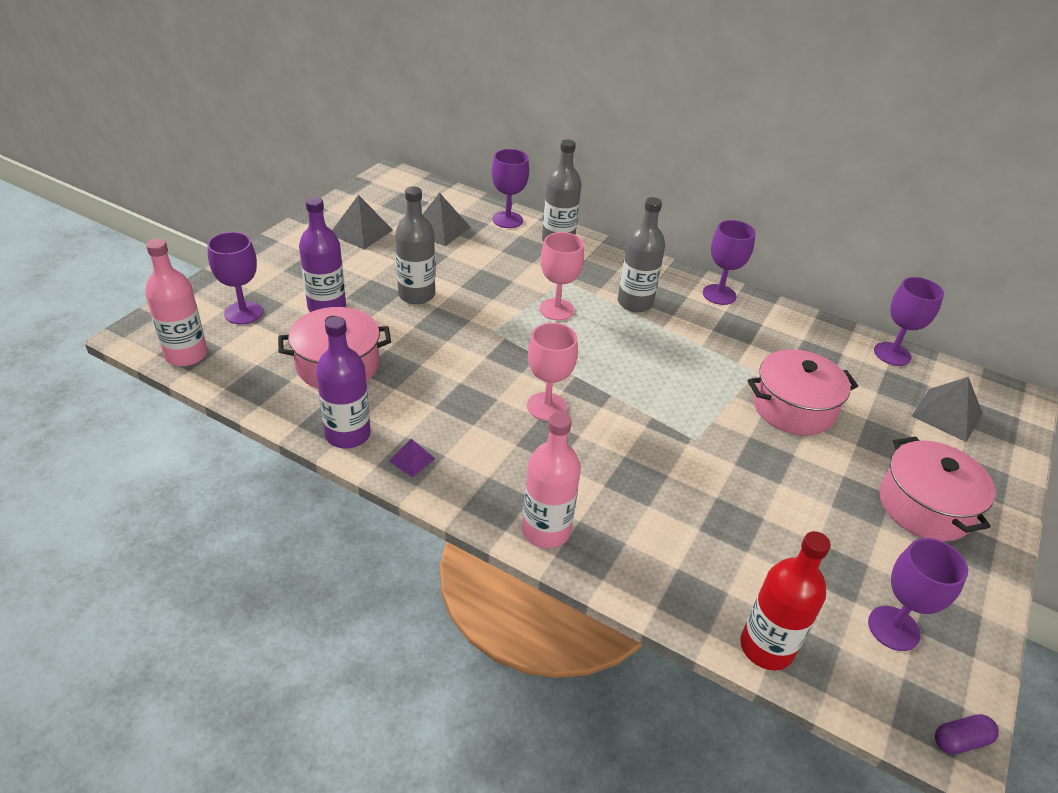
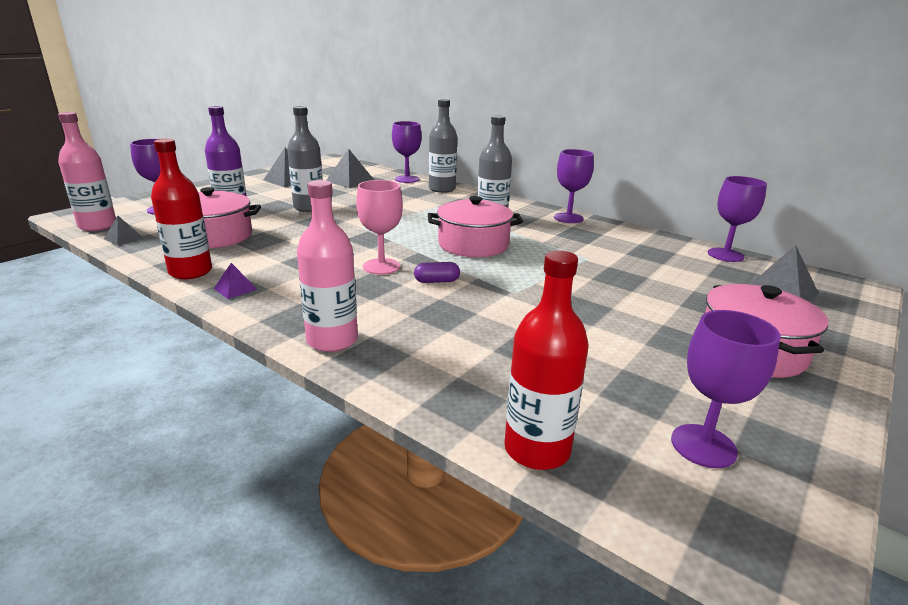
camera: 10 degrees right, 15 degrees down
purple bottle [316,316,371,449] -> red bottle [151,139,212,279]
pink goblet [539,232,584,321] -> none
pink pot [748,349,858,435] -> pink pot moved to [428,196,523,257]
purple capsule [935,714,999,754] -> purple capsule moved to [414,262,460,283]
none -> grey pyramid [104,216,143,245]

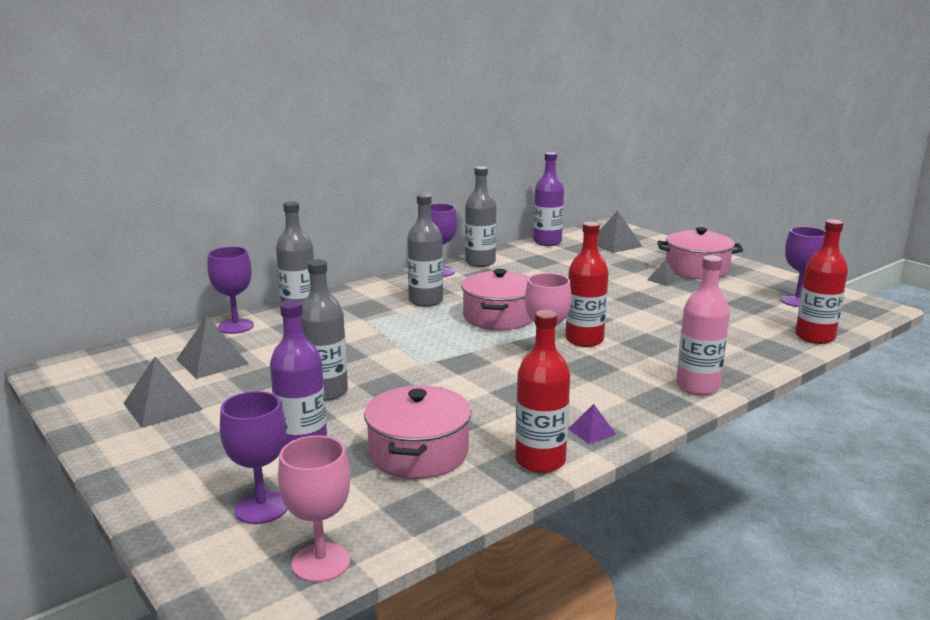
camera: 75 degrees left, 5 degrees down
pink bottle [58,112,116,231] -> pink goblet [278,435,350,583]
grey pyramid [104,216,143,245] -> grey pyramid moved to [647,260,680,286]
purple capsule [414,262,460,283] -> red bottle [565,222,609,347]
purple goblet [708,176,767,262] -> purple bottle [533,152,564,246]
none -> grey bottle [465,166,496,267]

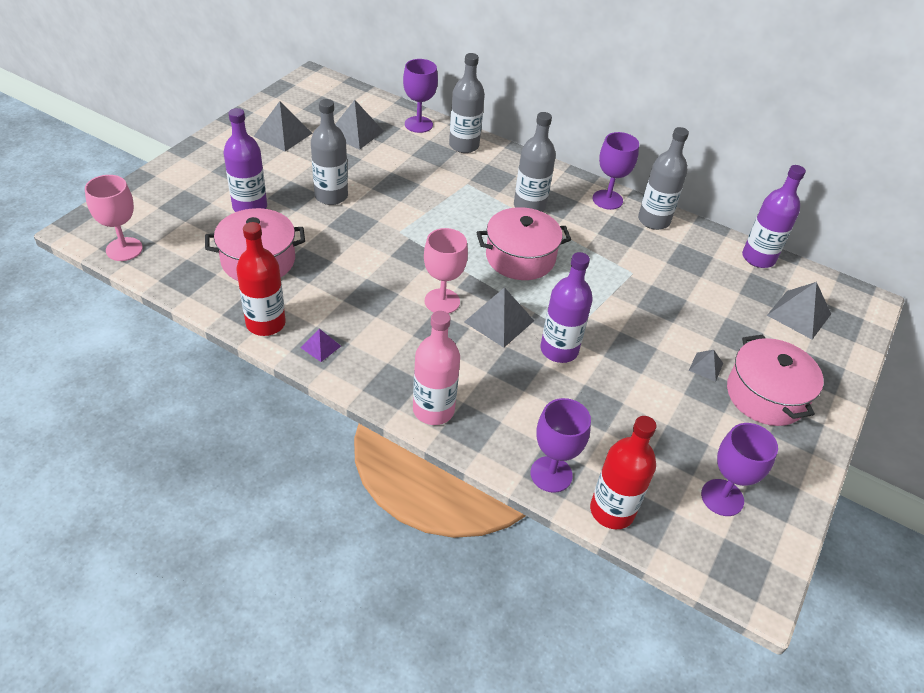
camera: 65 degrees right, 25 degrees up
purple goblet [220,391,288,524] -> purple goblet moved to [531,398,591,493]
red bottle [565,222,609,347] -> grey pyramid [464,287,534,348]
none -> purple bottle [541,252,593,363]

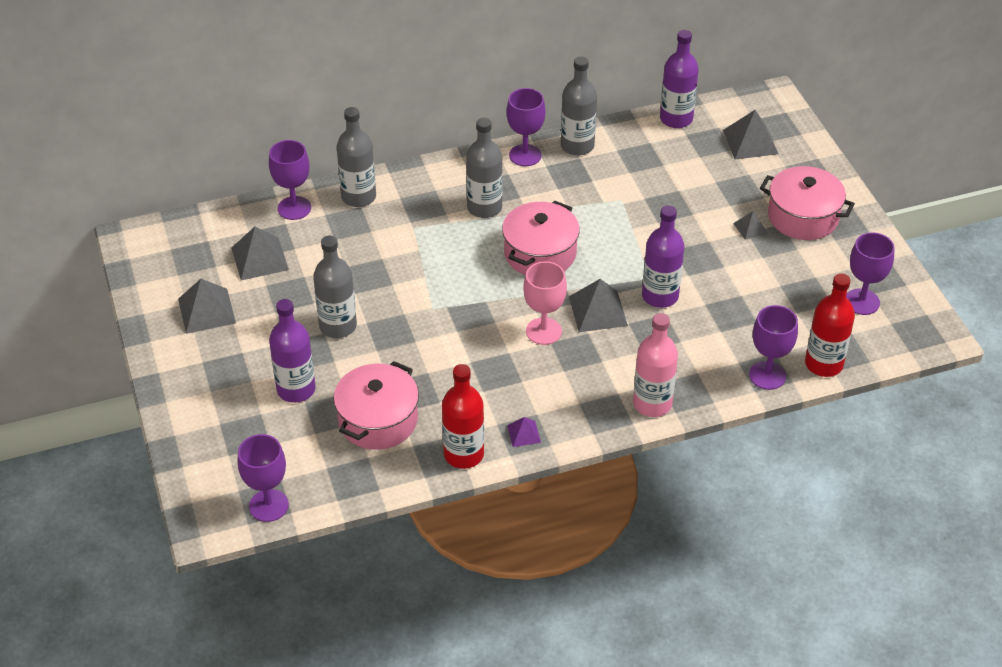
camera: 45 degrees left, 0 degrees up
pink goblet [85,175,143,261] -> purple goblet [237,434,289,522]

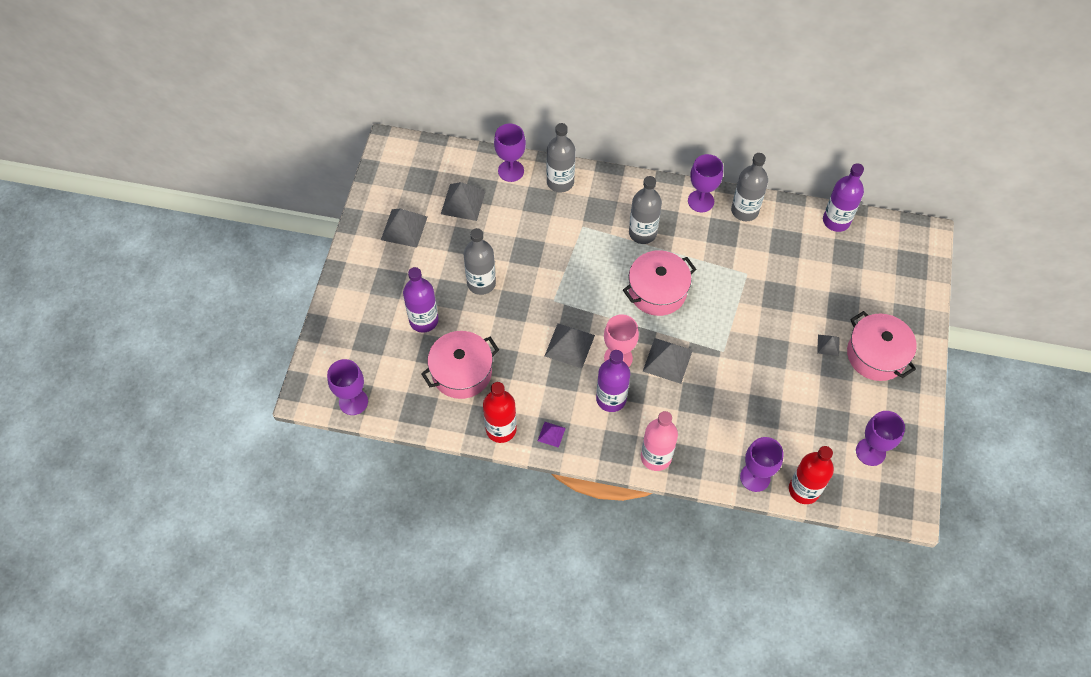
camera: 30 degrees right, 15 degrees up
purple bottle [642,206,684,308] -> purple bottle moved to [596,350,630,412]
grey pyramid [723,110,778,159] -> grey pyramid moved to [545,323,595,368]

